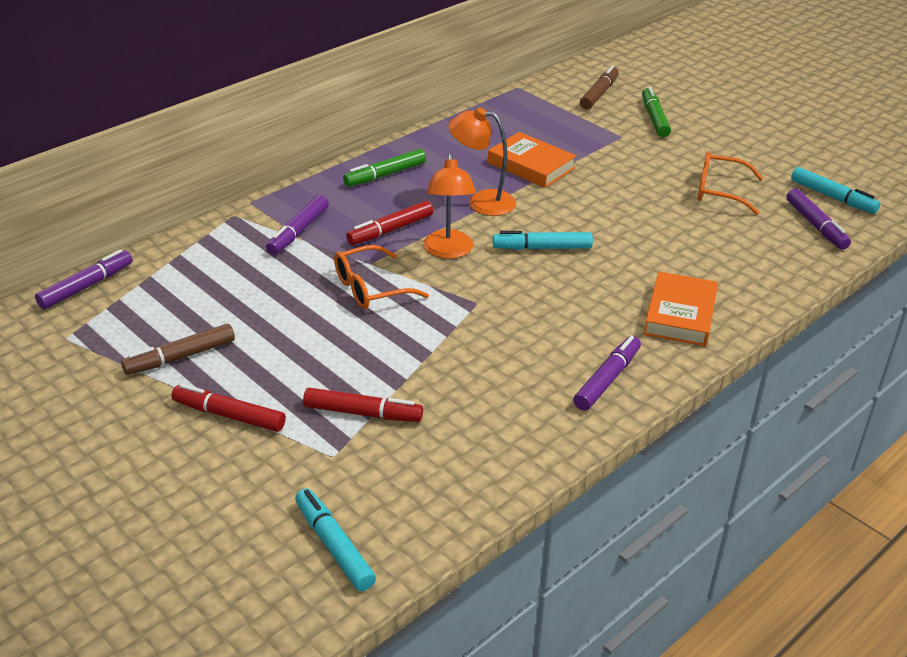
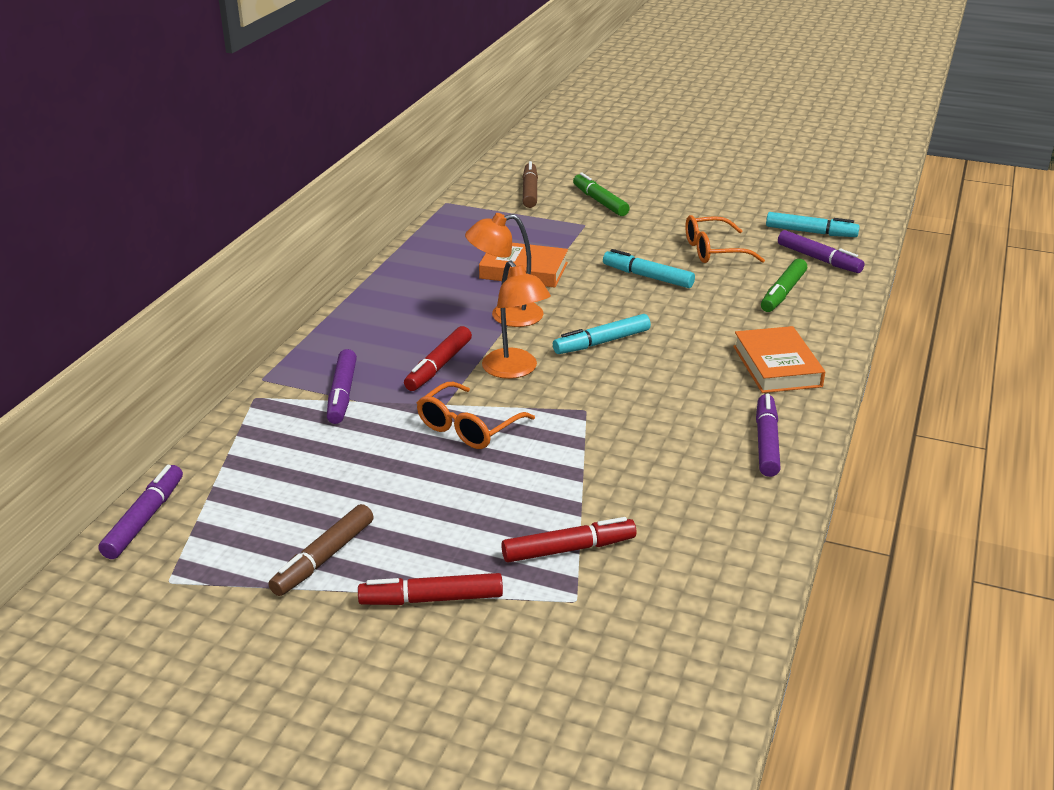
camera: 25 degrees left, 5 degrees down
turquoise marker [295,488,376,591] -> turquoise marker moved to [603,249,695,288]
green marker [343,149,426,187] -> green marker moved to [761,259,807,312]

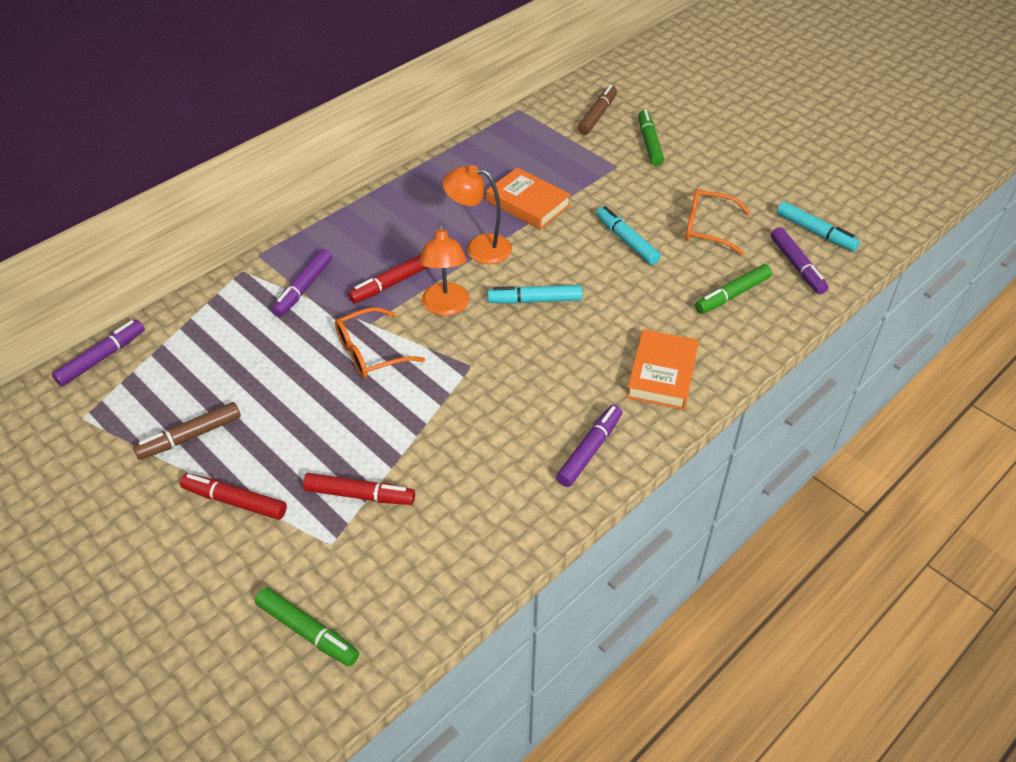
camera: 25 degrees right, 15 degrees up
none -> green marker [255,587,359,666]

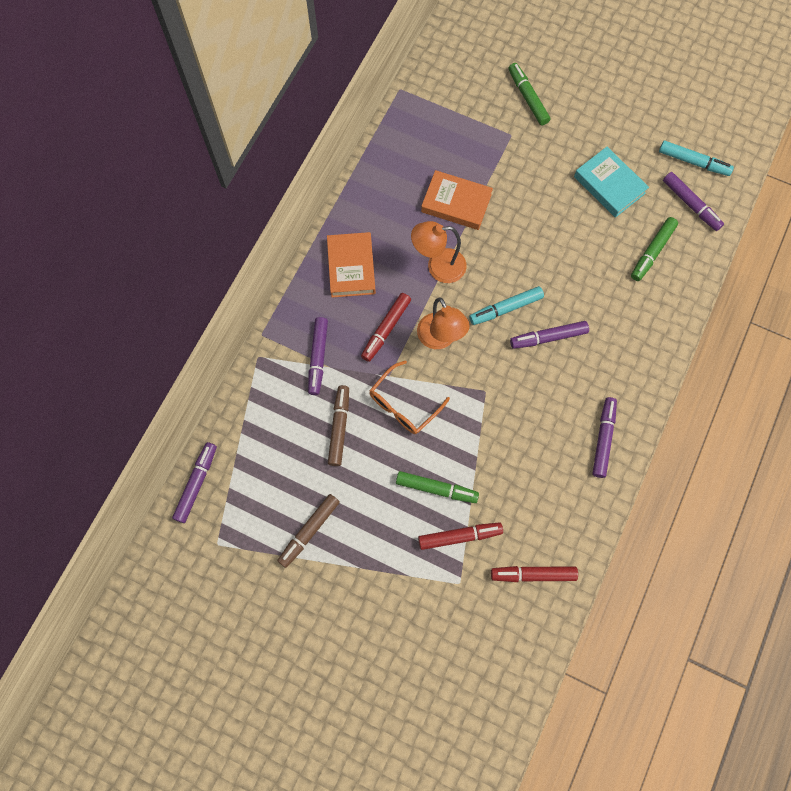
camera: 20 degrees left, 25 degrees up
red marker [180,473,287,520] -> red marker moved to [491,566,578,582]
green marker [255,587,359,666] -> green marker moved to [396,471,479,503]
brown marker [578,85,617,135] -> brown marker moved to [328,385,349,466]
turquoise marker [596,206,661,265] -> none
orange book [626,329,699,410] -> orange book moved to [327,232,376,298]
orange glasses [685,189,750,255] -> turquoise book [574,147,649,218]
none -> purple marker [510,321,589,349]

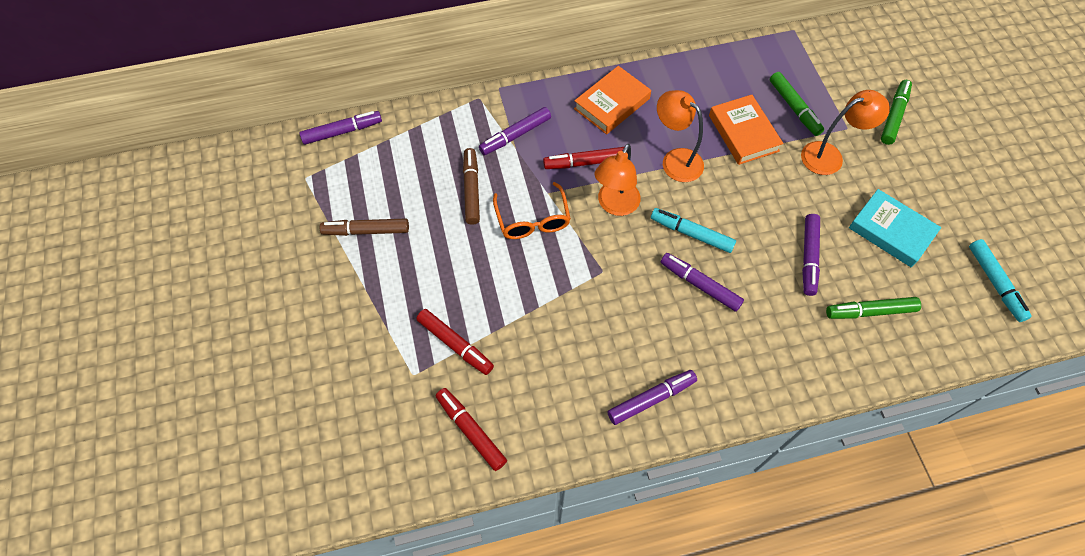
camera: 50 degrees right, 10 degrees down
brown marker [328,385,349,466] -> brown marker turned 60 degrees counterclockwise [463,148,480,225]
orange glasses [369,360,450,434] -> orange glasses turned 105 degrees counterclockwise [493,182,571,239]
green marker [396,471,479,503] -> green marker moved to [770,72,824,136]
turquoise book [574,147,649,218] -> turquoise book turned 60 degrees counterclockwise [849,189,941,268]
purple marker [663,172,724,231] -> purple marker moved to [802,214,820,296]
none -> orange lamp [801,90,890,175]

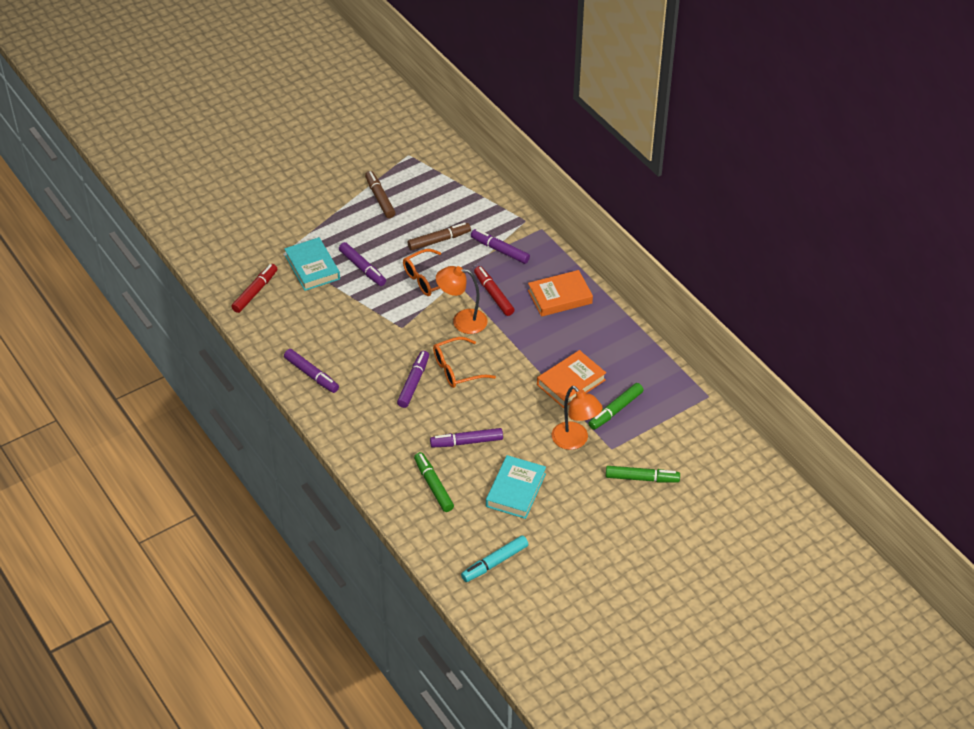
camera: 70 degrees right, 15 degrees down
purple marker [299,111,382,145] -> purple marker moved to [339,242,386,286]
red marker [416,309,494,375] -> turquoise book [284,237,340,291]
orange book [574,66,651,134] -> orange book turned 45 degrees counterclockwise [528,270,593,317]
turquoise marker [651,208,736,253] -> orange glasses [433,337,496,388]
orange lamp [657,90,704,182] -> none

